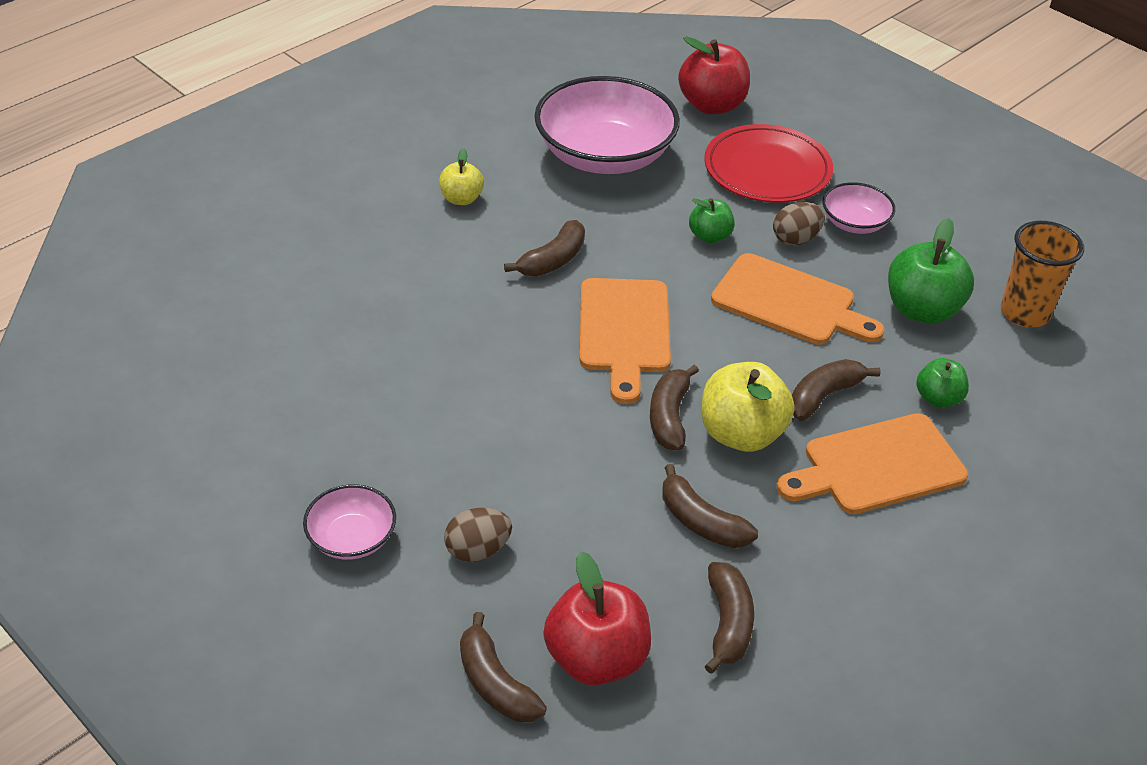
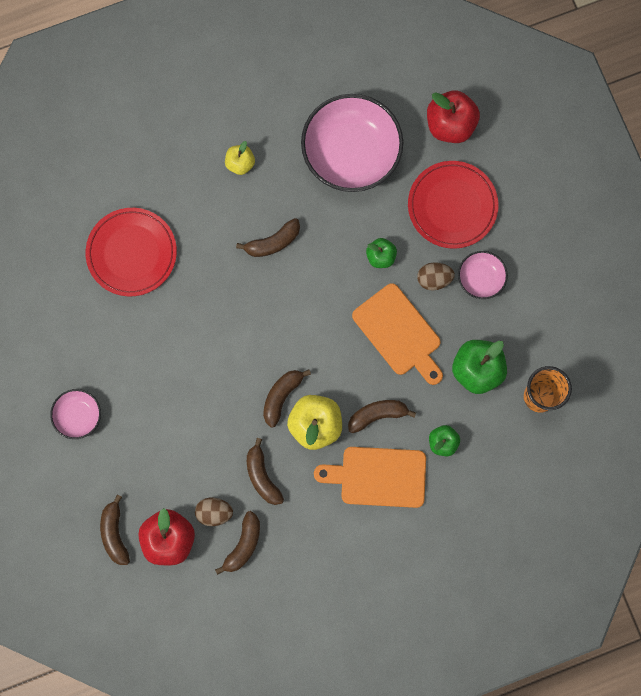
camera: 25 degrees right, 35 degrees up
brown egg [444,508,512,562] -> brown egg moved to [195,498,233,526]
orange cutting board [580,278,671,404] -> none
none -> red plate [86,208,177,297]

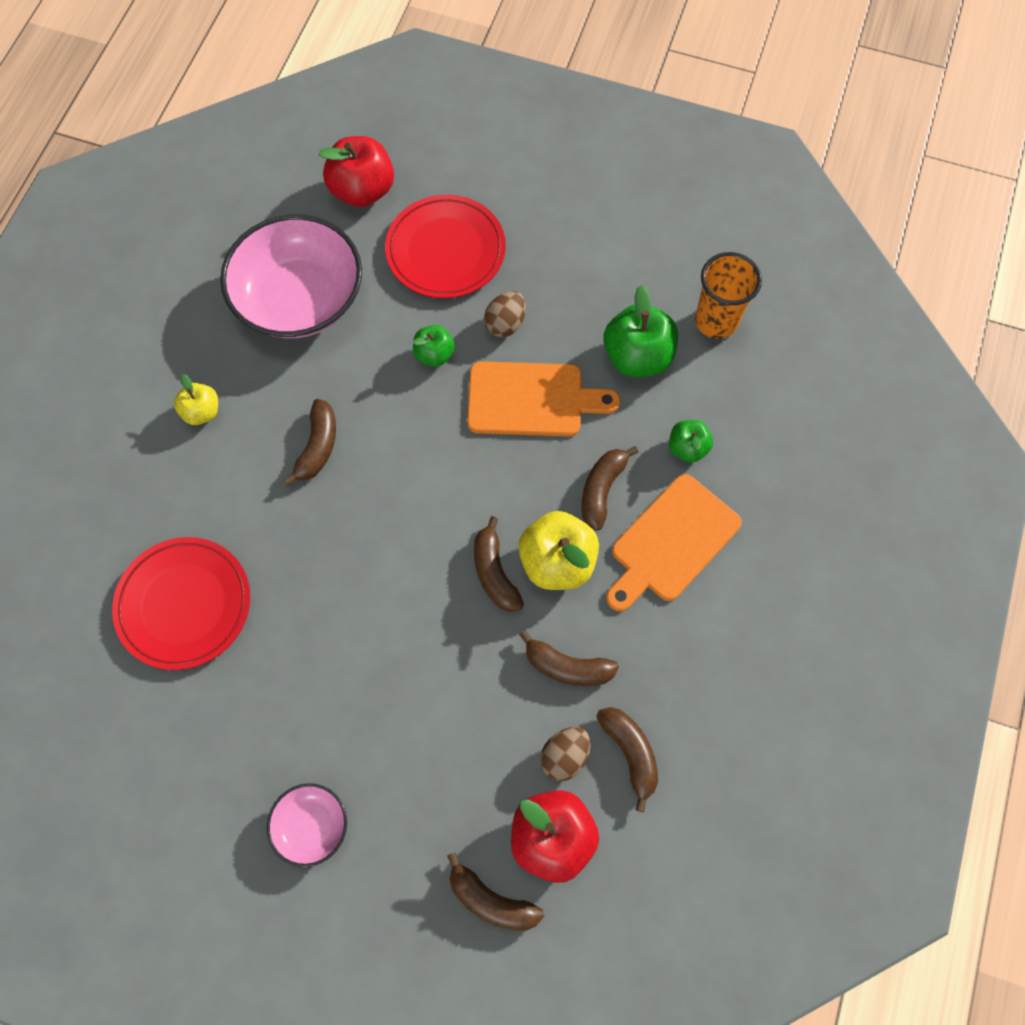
camera: 50 degrees left, 10 degrees down
pink bowl [458,251,508,299] -> none

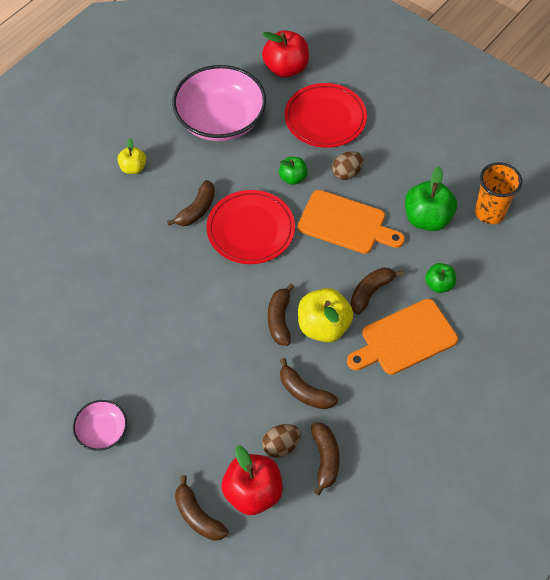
camera: 20 degrees right, 10 degrees down
red plate [112,537,250,670] -> red plate moved to [207,190,295,264]

